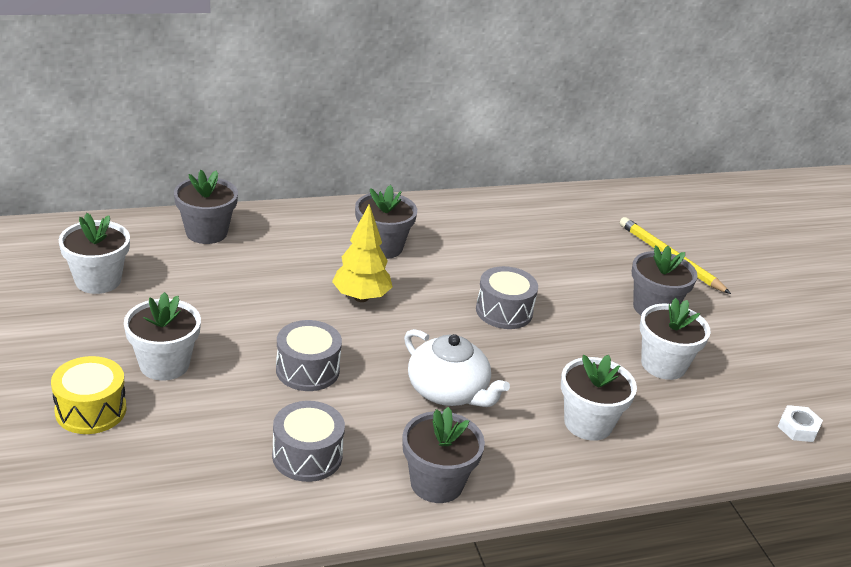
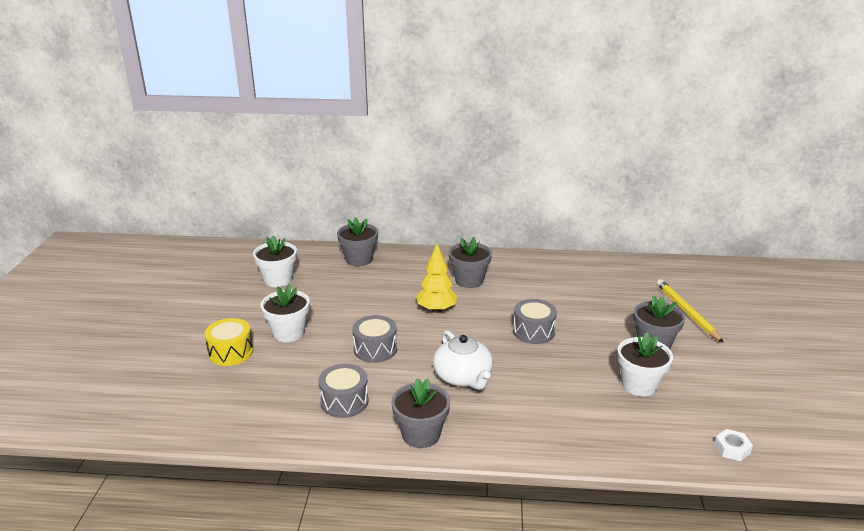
camera: 25 degrees right, 5 degrees down
white flower pot [561,355,637,441] -> none

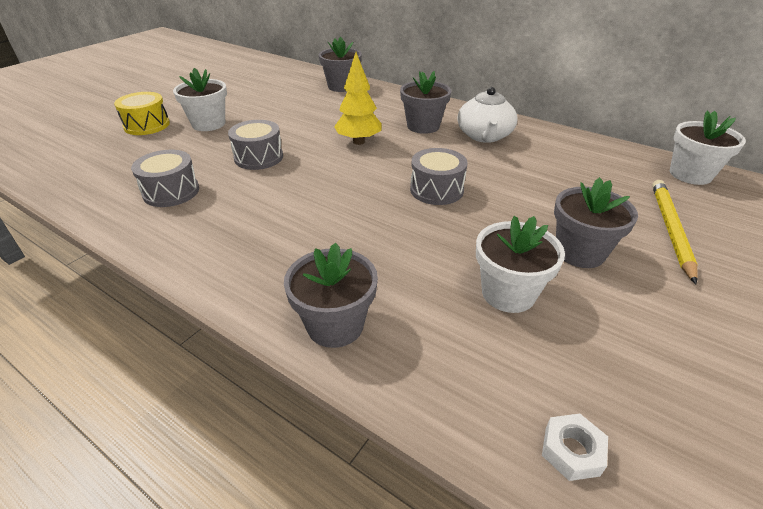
camera: 30 degrees right, 10 degrees up
white flower pot [253,236,297,287] -> white flower pot moved to [670,110,746,185]
grey flower pot [391,378,450,448] -> grey flower pot moved to [284,243,378,348]
white teapot [433,330,493,390] -> white teapot moved to [457,87,517,143]

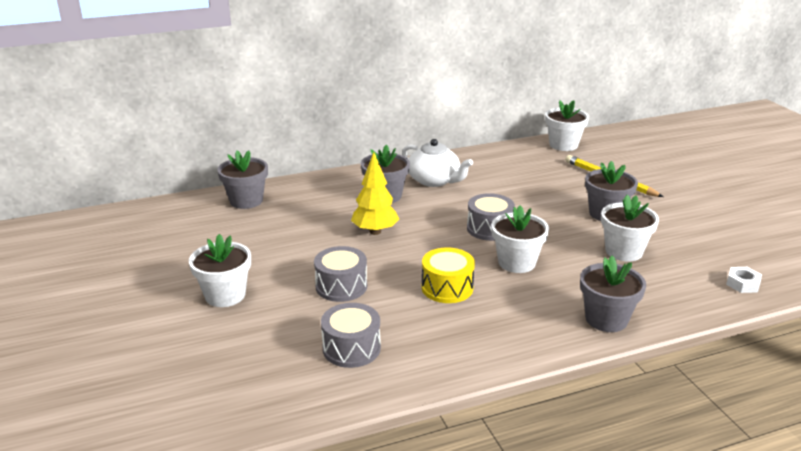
camera: 55 degrees left, 10 degrees down
yellow drum [114,92,170,135] -> yellow drum moved to [422,247,475,303]
none -> white flower pot [491,205,549,273]

